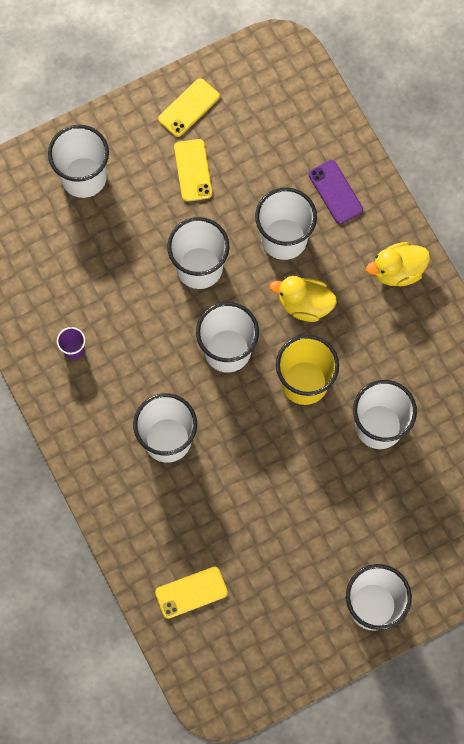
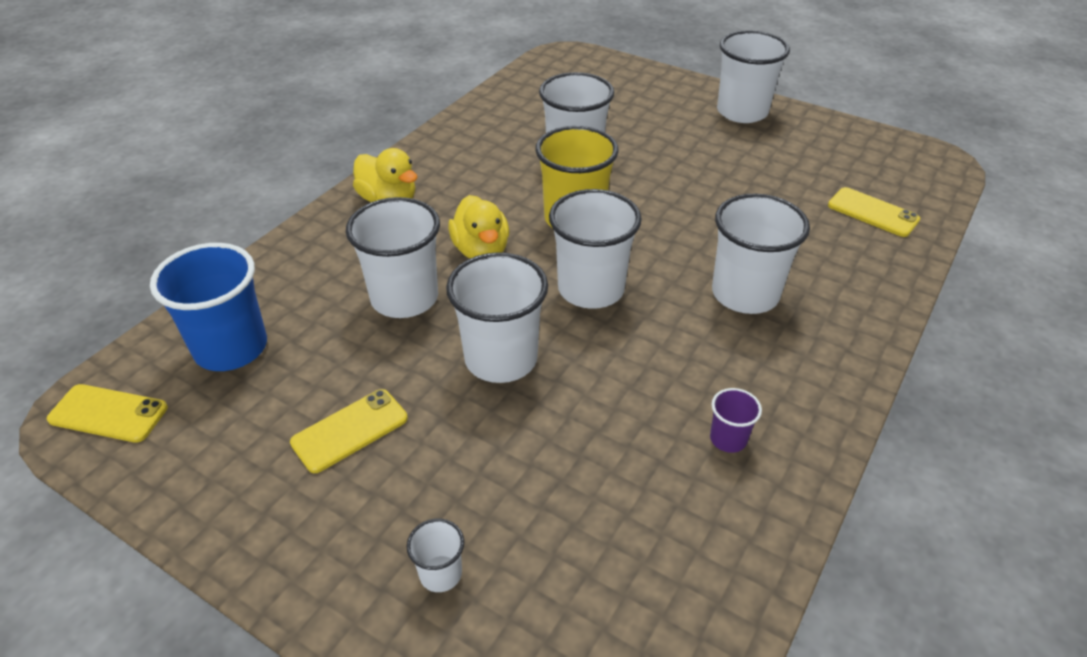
camera: 120 degrees left, 30 degrees down
white cup [48,125,109,198] -> white cup [407,519,464,592], size x0.46
yellow phone [158,78,220,137] -> yellow phone moved to [47,384,168,443]
purple phone [309,160,363,224] -> none
none -> blue cup [150,243,267,371]

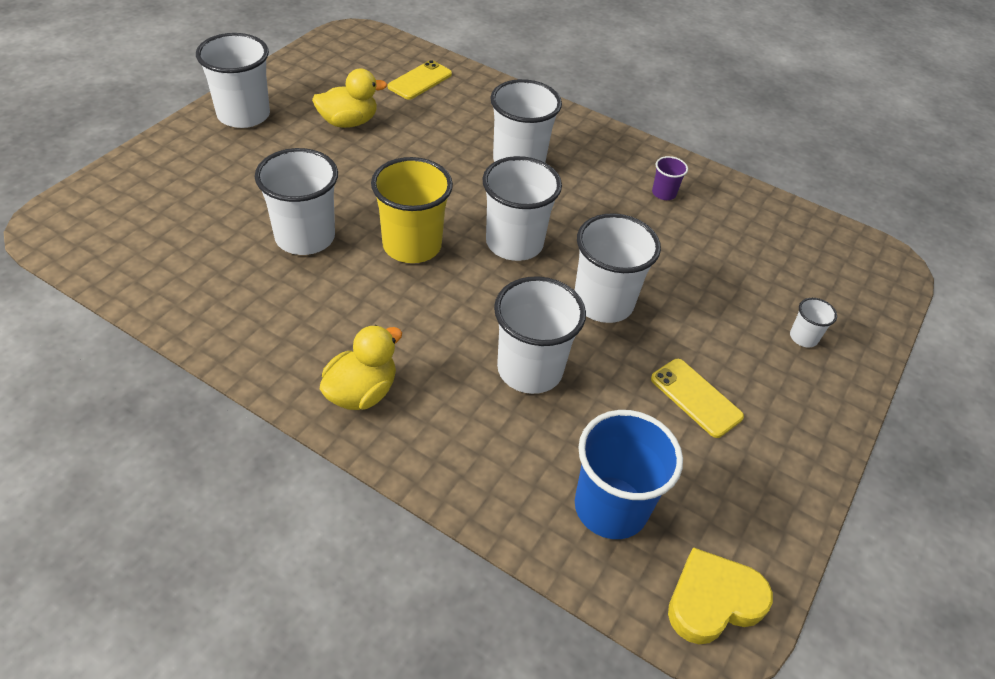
camera: 95 degrees left, 5 degrees up
yellow phone [47,384,168,443] -> yellow heart [668,547,773,644]
yellow duck [448,195,509,259] -> yellow duck moved to [312,69,387,128]

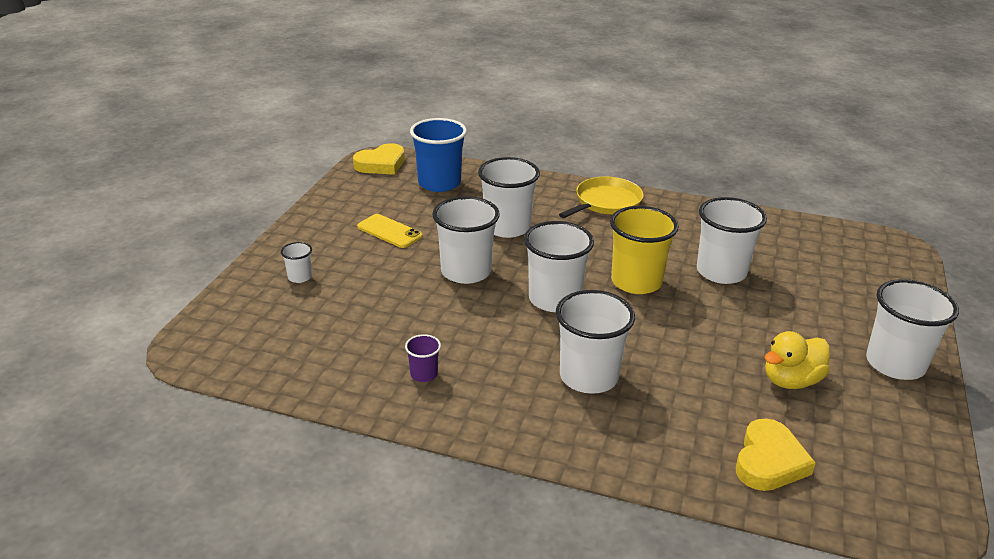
camera: 170 degrees right, 15 degrees down
yellow duck [320,325,402,410] -> yellow pan [559,177,643,218]
yellow phone [388,60,452,100] -> yellow heart [736,419,816,491]

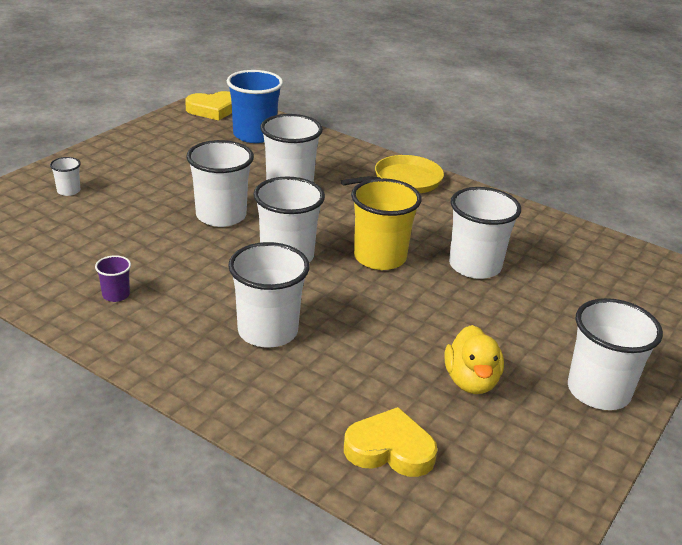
camera: 15 degrees right, 0 degrees up
yellow phone [357,214,423,248] -> none
yellow heart [736,419,816,491] -> yellow heart turned 120 degrees counterclockwise [344,407,437,477]
yellow duck [765,331,830,389] -> yellow duck turned 75 degrees counterclockwise [445,325,504,394]

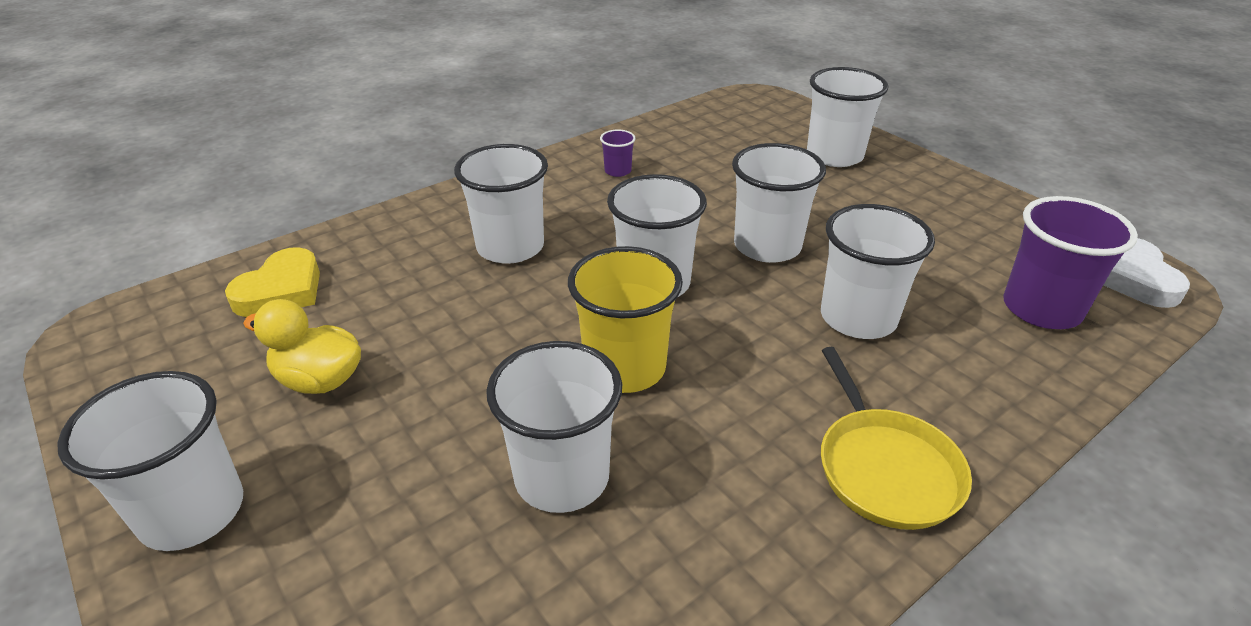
camera: 110 degrees right, 5 degrees up
white cup [50,157,81,196] -> white cup [807,67,889,167], size x2.15
yellow heart [185,91,232,120] -> white heart [1104,238,1190,308]
blue cup [227,70,283,143] -> purple cup [1003,196,1138,329]

